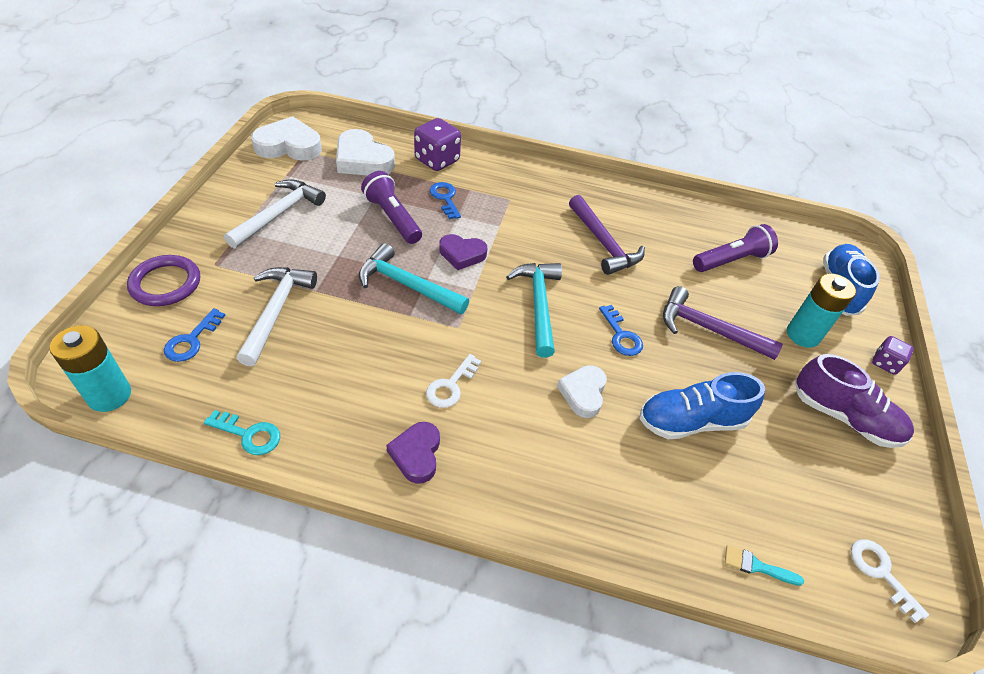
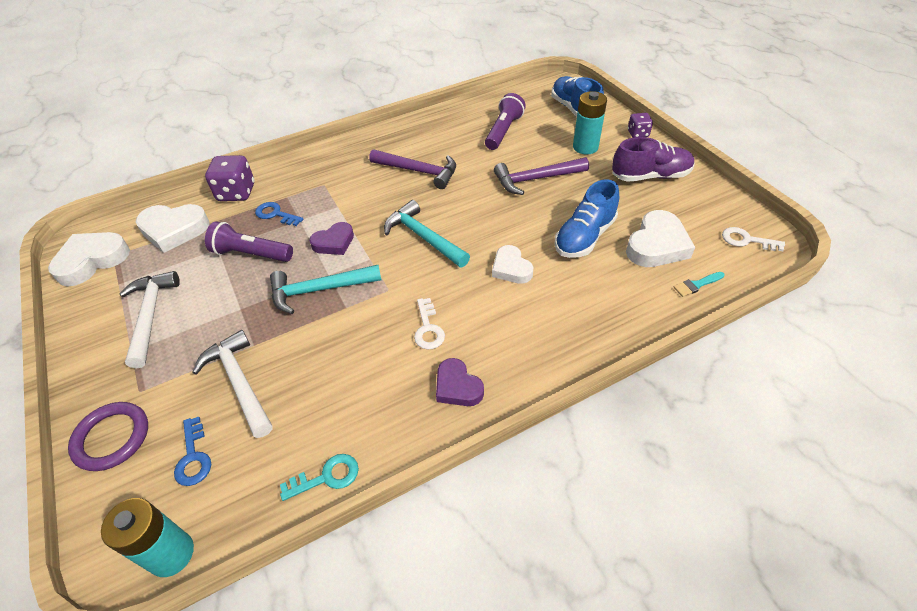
camera: 35 degrees left, 0 degrees up
blue key [599,305,643,356] -> none
none -> white heart [626,210,695,267]

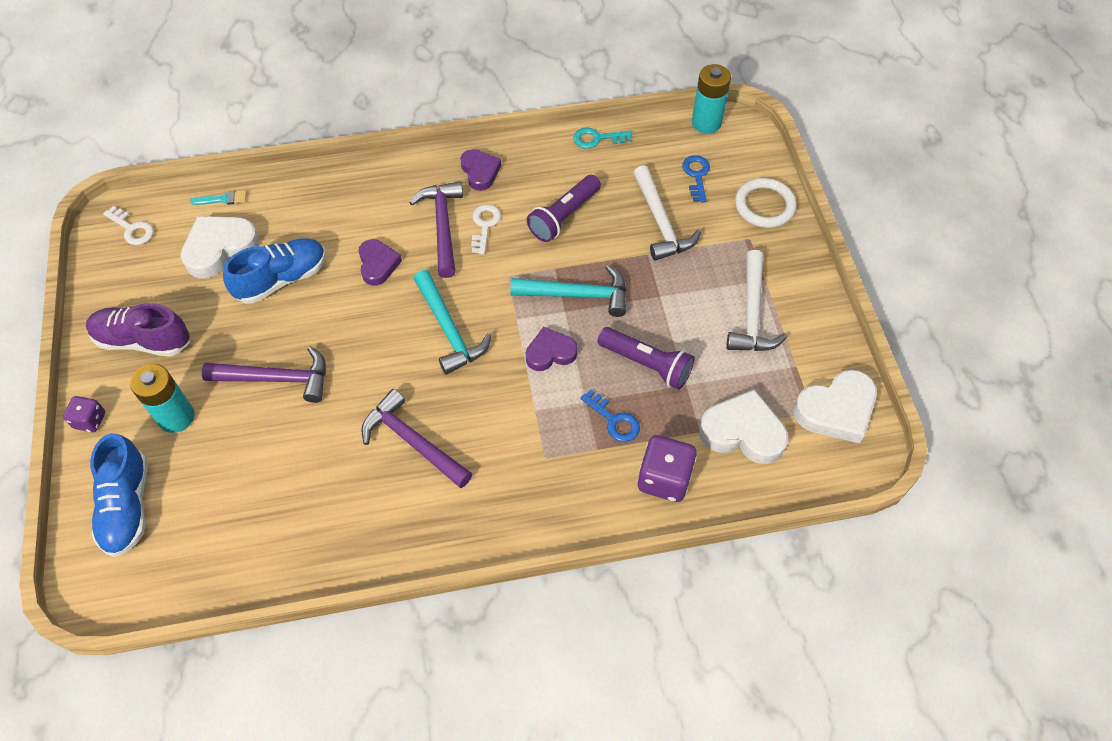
camera: 165 degrees left, 10 degrees up
purple ring [68,402,148,471] -> white ring [735,178,797,228]
purple flashlight [485,93,526,150] -> purple flashlight moved to [527,175,601,242]
white heart [492,245,533,284] -> purple heart [358,239,402,285]
none -> purple hammer [409,181,463,278]

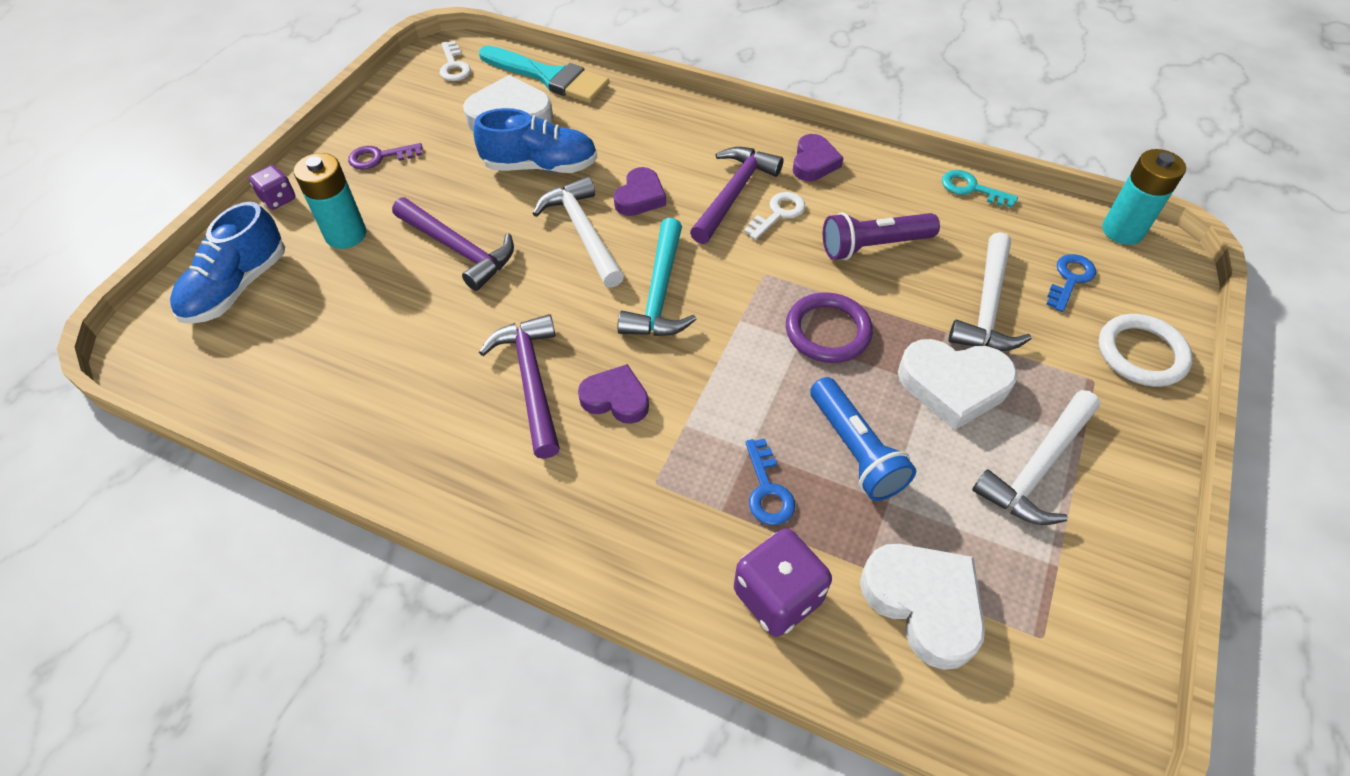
camera: 35 degrees right, 5 degrees down
purple shoe [86,303,190,357] -> purple key [348,143,423,170]
turquoise brush [190,190,247,205] -> turquoise brush [479,46,609,103], size x2.37
turquoise hammer [510,265,626,317] -> purple ring [786,292,873,363]
purple heart [526,327,578,371] -> purple heart moved to [578,364,649,424]
purple flashlight [598,327,695,390] -> blue flashlight [810,377,916,501]
white heart [794,370,877,443] -> white heart moved to [898,339,1018,430]
none -> white hammer [533,176,624,288]

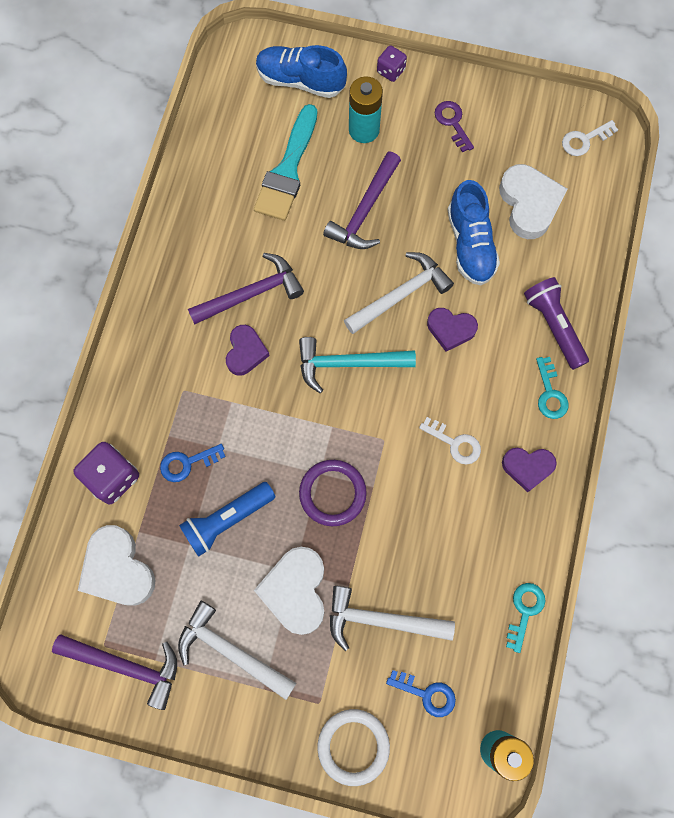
camera: 80 degrees right, 20 degrees up
turquoise brush [479,46,609,103] -> turquoise brush moved to [254,104,317,221]
purple hammer [690,147,784,244] -> purple hammer moved to [52,634,177,710]
purple flashlight [823,212,940,260] -> purple flashlight moved to [524,277,589,370]
white heart [860,544,985,670] -> white heart turned 105 degrees clockwise [78,525,155,606]
none -> turquoise key [536,357,569,419]

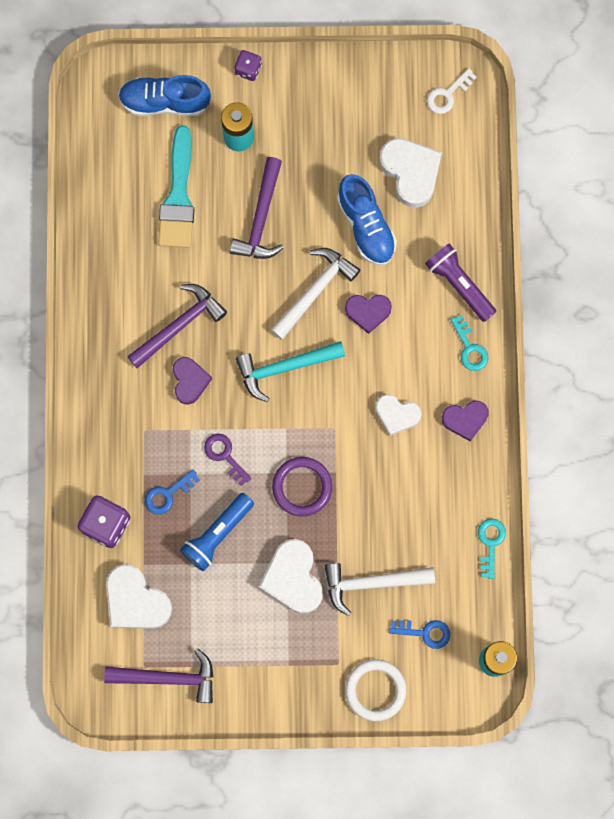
camera: 15 degrees left, 5 degrees up
white hammer [178,601,296,700] -> none
white key [419,417,481,465] -> white heart [375,394,422,436]
purple key [435,101,474,152] -> purple key moved to [204,433,251,486]

